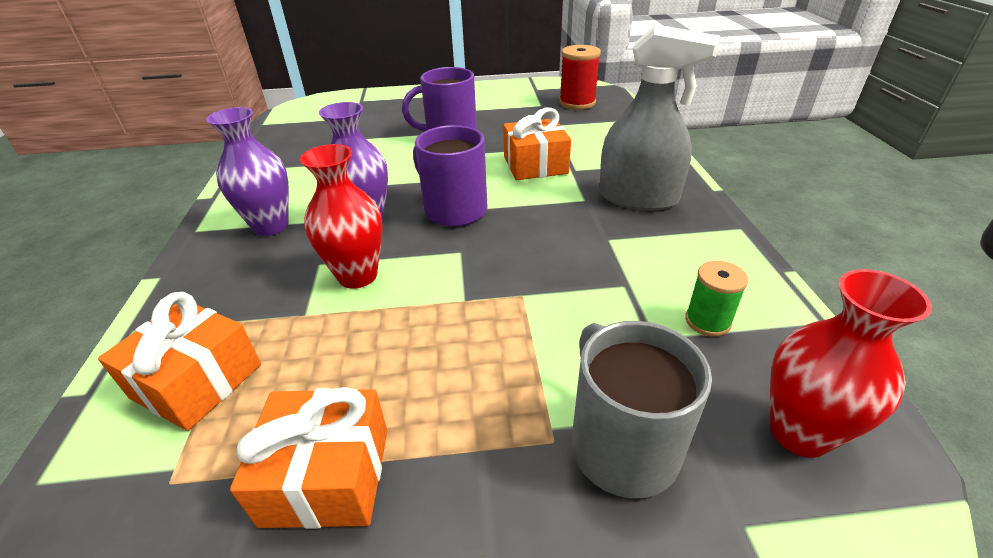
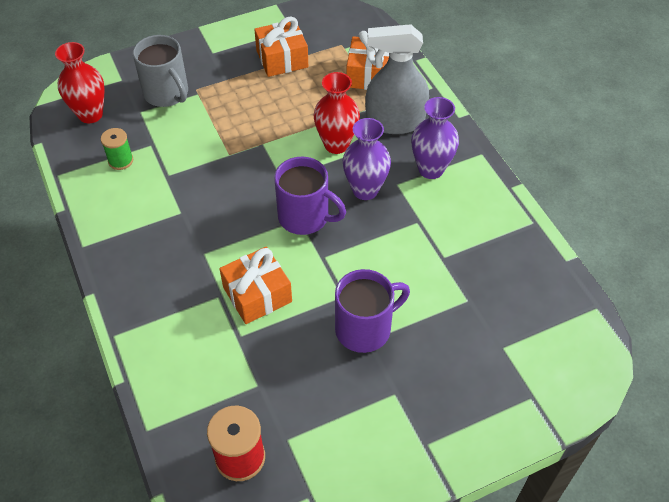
camera: 160 degrees right, 15 degrees up
grey spray bottle [599,25,720,211] -> grey spray bottle moved to [365,24,429,134]

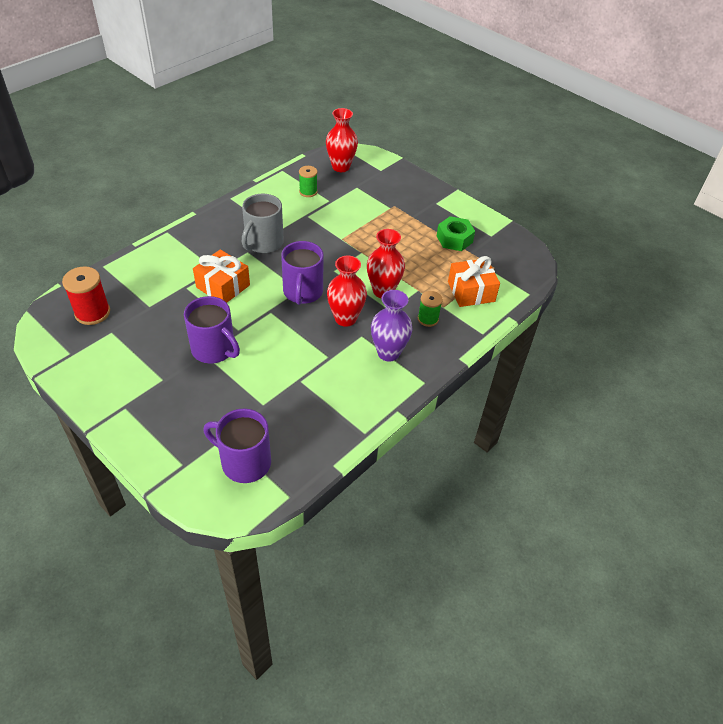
camera: 65 degrees right, 5 degrees down
grey mug [133,35,188,107] -> grey mug moved to [242,194,284,253]
orange gift [254,17,308,77] -> green nut [437,216,475,251]
purple vase [343,118,391,200] -> red vase [327,256,367,327]
grey spray bottle [365,24,429,134] -> green spool [418,291,443,327]
none -> purple mug [203,409,271,483]

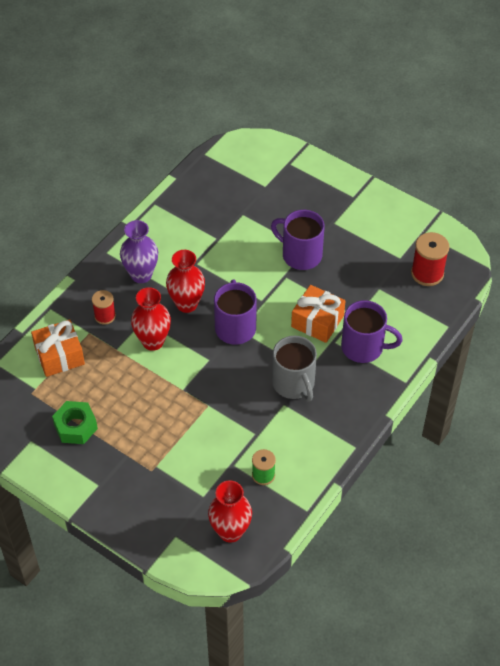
camera: 175 degrees right, 5 degrees up
purple mug [203,409,271,483] -> purple mug moved to [341,300,402,363]
grey mug [242,194,284,253] -> grey mug turned 135 degrees clockwise [272,336,317,402]
green spool [418,291,443,327] -> red spool [92,290,116,325]

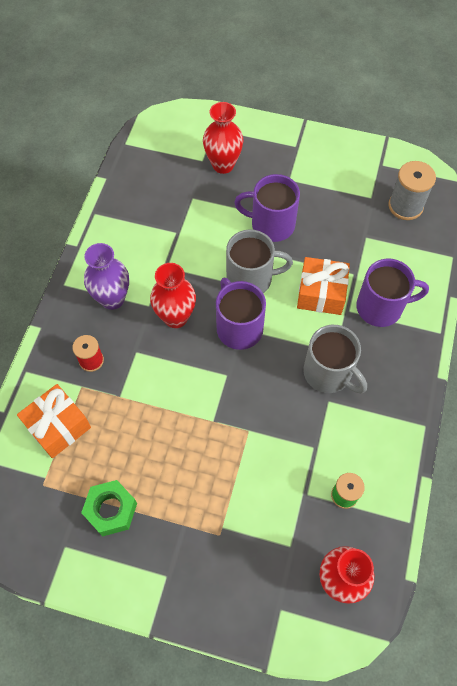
camera: 20 degrees left, 10 degrees up
red vase [131,287,171,351] -> red vase moved to [203,102,243,174]
red spool [411,232,449,286] -> grey spool [389,161,436,220]
none -> grey mug [226,229,293,293]

